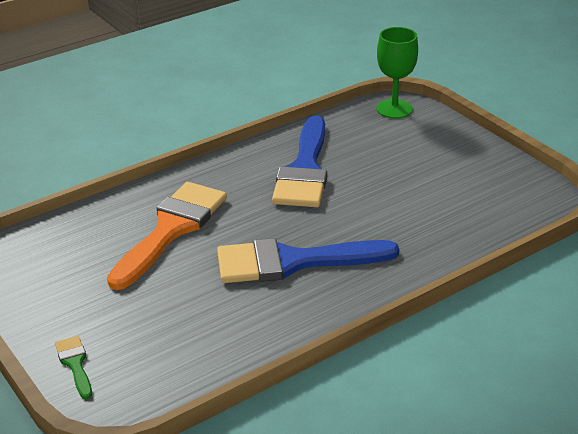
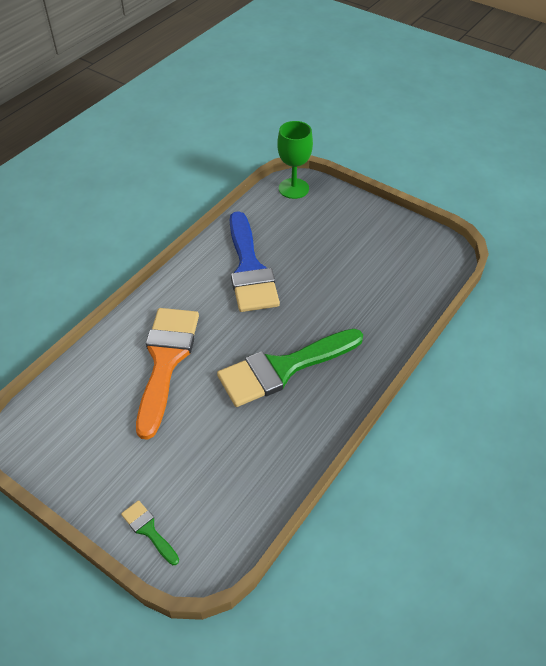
camera: 20 degrees left, 15 degrees up
blue brush [217,238,399,283] -> green brush [217,329,363,407]

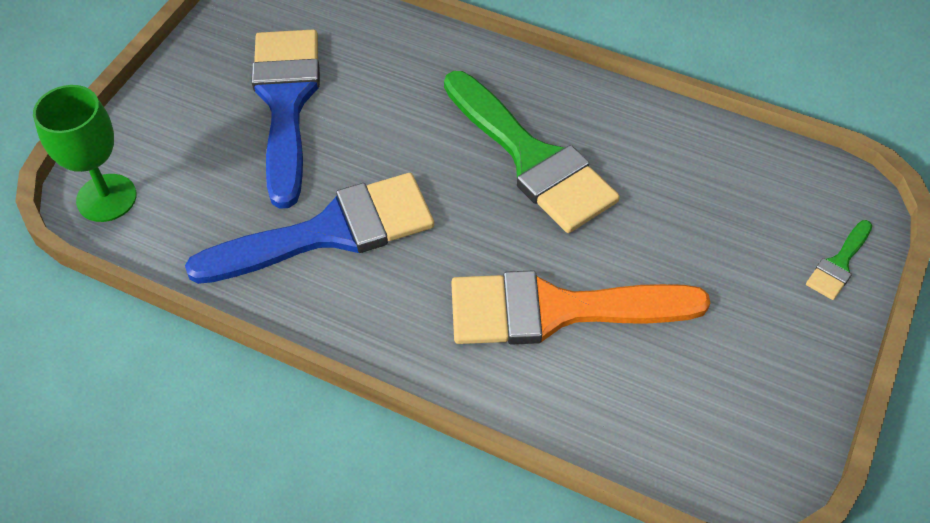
camera: 100 degrees left, 5 degrees up
none -> blue brush [251,29,320,209]

